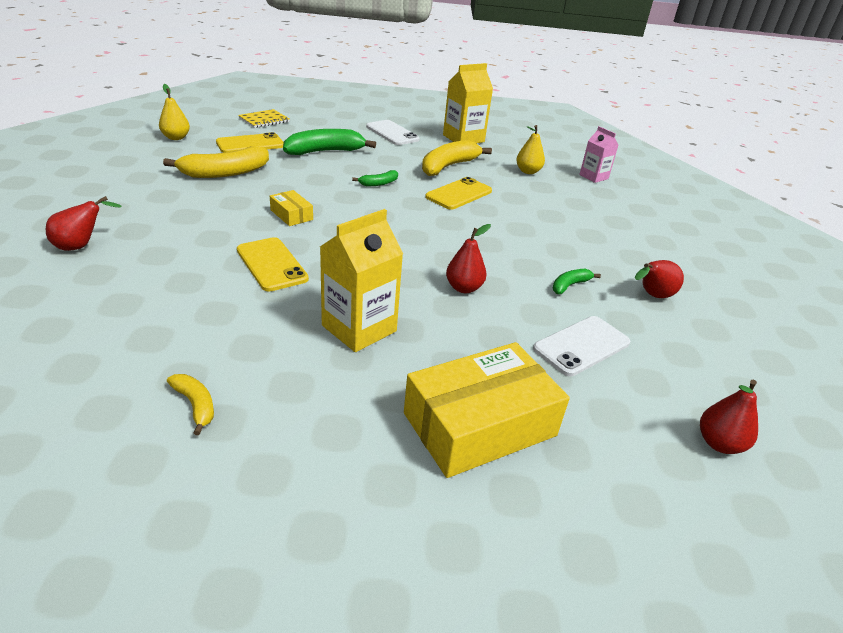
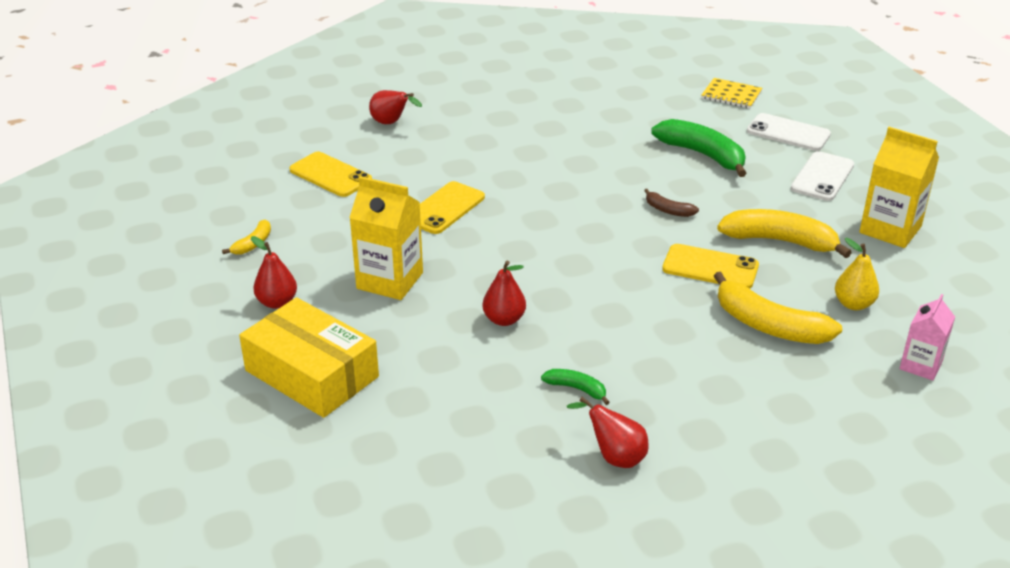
camera: 70 degrees right, 0 degrees up
yellow pear [159,84,190,140] -> none
yellow banana [163,146,269,178] -> yellow banana moved to [714,272,842,344]
yellow phone [216,132,283,153] -> yellow phone moved to [289,152,372,197]
yellow box [270,190,313,226] -> none
green banana [352,170,398,186] -> brown banana [644,189,699,217]
white phone [533,316,630,377] -> white phone moved to [747,113,831,151]
red pear [700,380,758,454] -> red pear moved to [251,236,297,309]

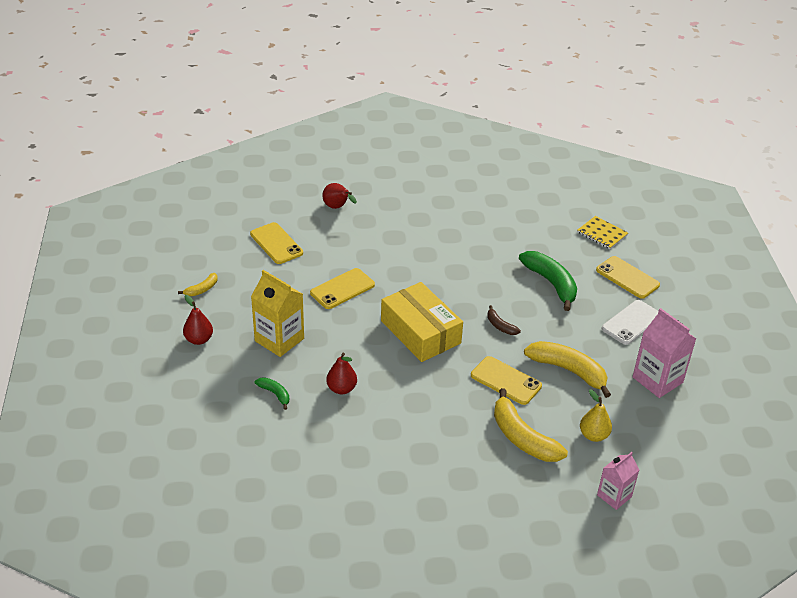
camera: 15 degrees right, 5 degrees up
yellow box [239,297,379,418] -> yellow box moved to [381,282,463,362]
green banana [541,369,610,405] -> green banana moved to [255,377,289,410]
red pear [567,397,648,468] -> none
white phone [747,113,831,151] -> yellow phone [596,256,660,299]
yellow carton [859,127,939,248] -> pink carton [633,308,696,398]

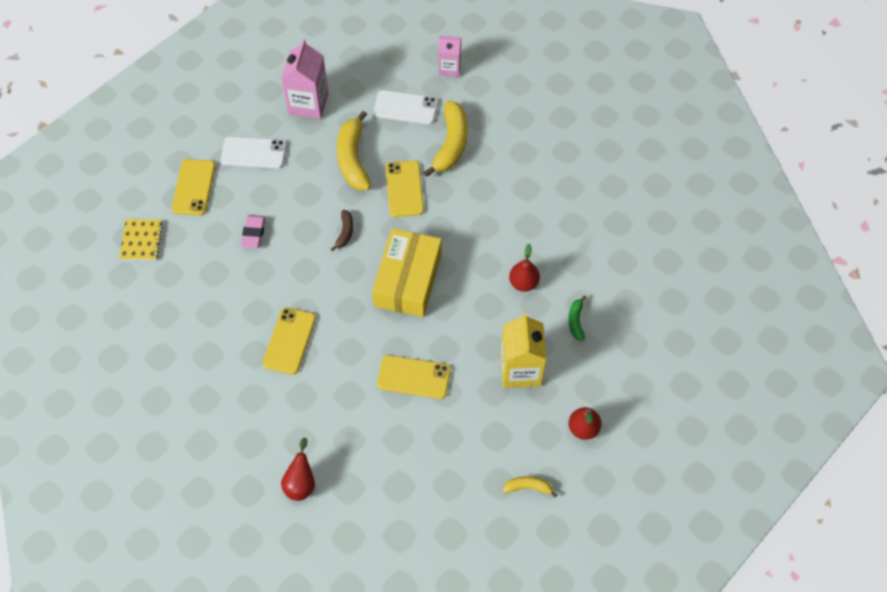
camera: 130 degrees left, 20 degrees up
yellow phone [250,222,303,264] -> yellow phone moved to [263,307,316,375]
green banana [519,251,577,311] -> pink eraser [241,215,266,248]
yellow pear [580,389,612,442] -> white phone [373,90,438,125]

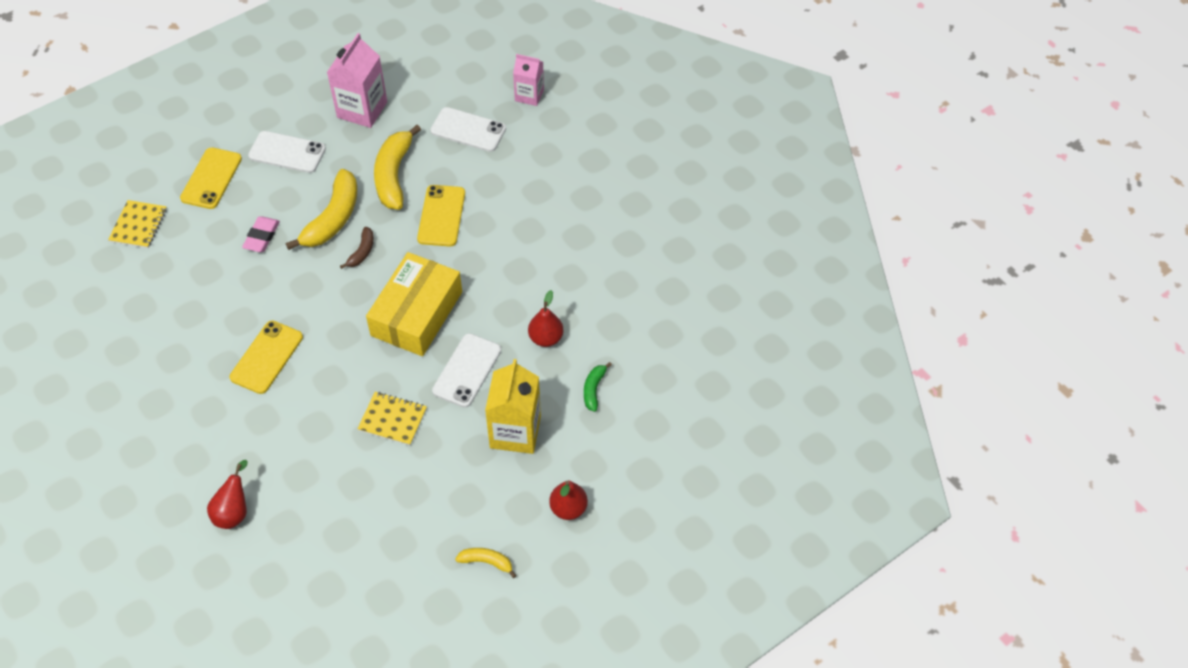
camera: 10 degrees right, 5 degrees down
yellow phone [377,355,451,399] -> yellow notebook [357,392,427,445]
yellow banana [423,101,468,177] -> yellow banana moved to [286,169,357,250]
none -> white phone [432,333,501,408]

